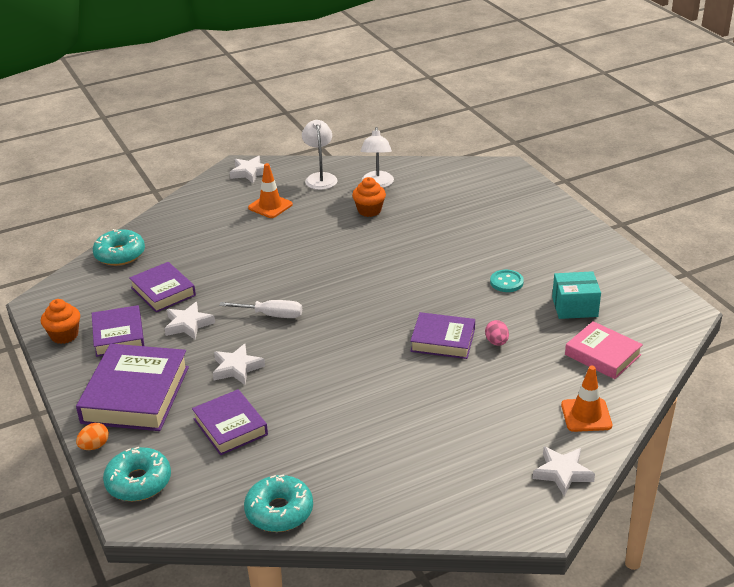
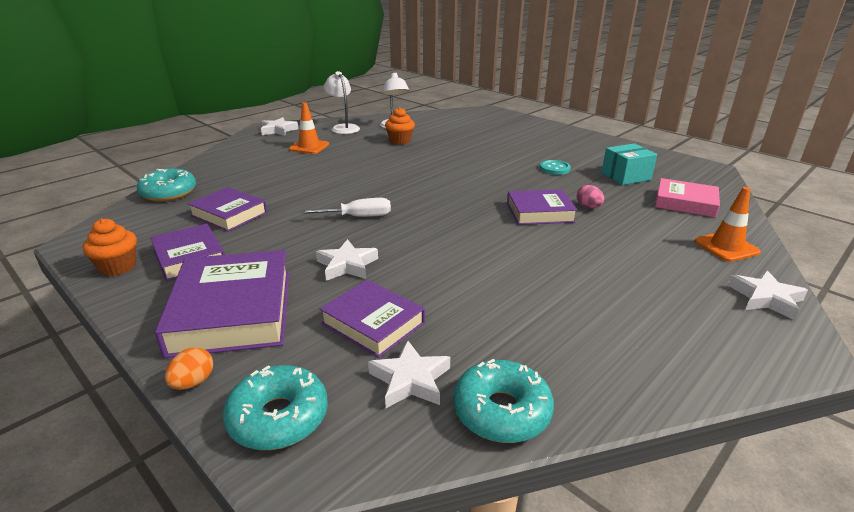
camera: 20 degrees left, 5 degrees down
white star [164,302,215,340] -> white star moved to [368,340,450,408]

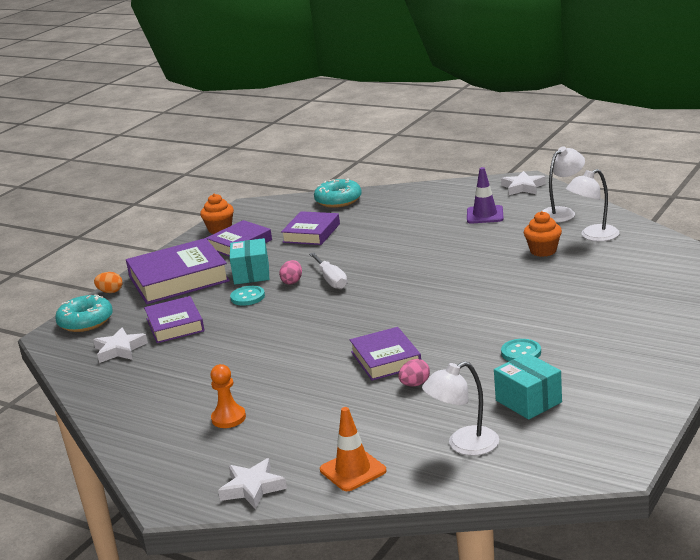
camera: 80 degrees right, 5 degrees down
orange traffic cone [289,102,329,154] -> purple traffic cone [467,167,504,223]
white star [316,239,378,281] -> turquoise button [230,286,265,306]
purple book [320,280,425,358] -> purple book turned 45 degrees counterclockwise [144,296,204,343]
turquoise donut [453,359,554,443] -> none
pink book [655,178,720,217] -> white lamp [422,361,499,456]
none -> orange pawn [210,364,246,428]
none -> turquoise box [230,238,269,285]
none -> pink egg [279,260,302,285]

